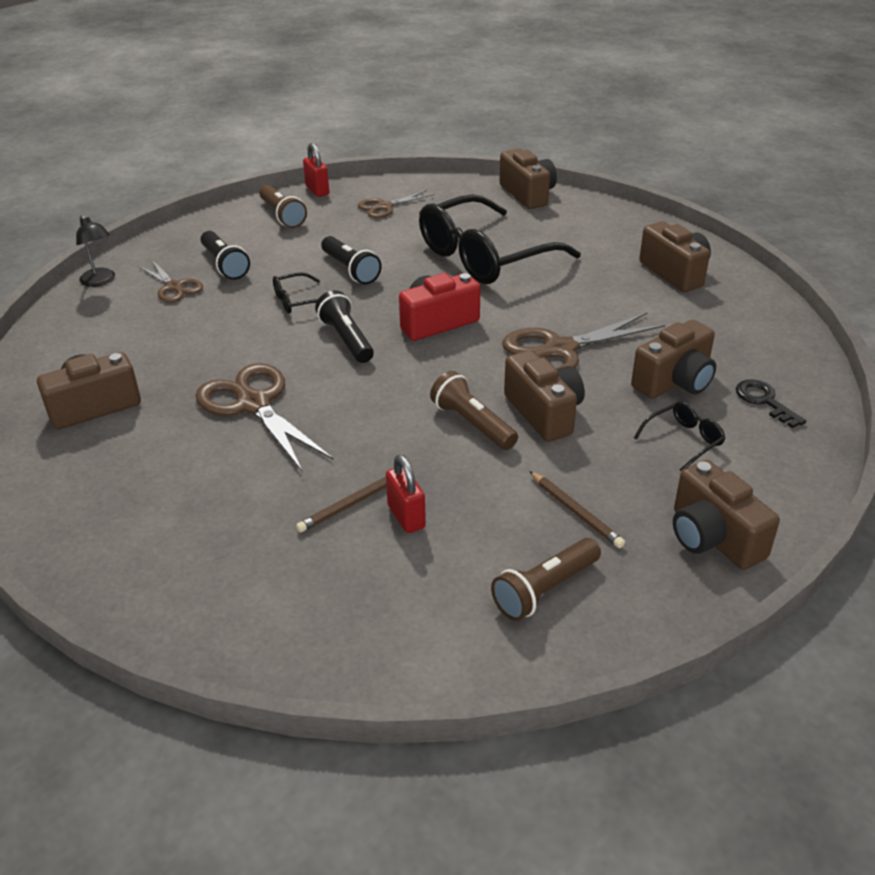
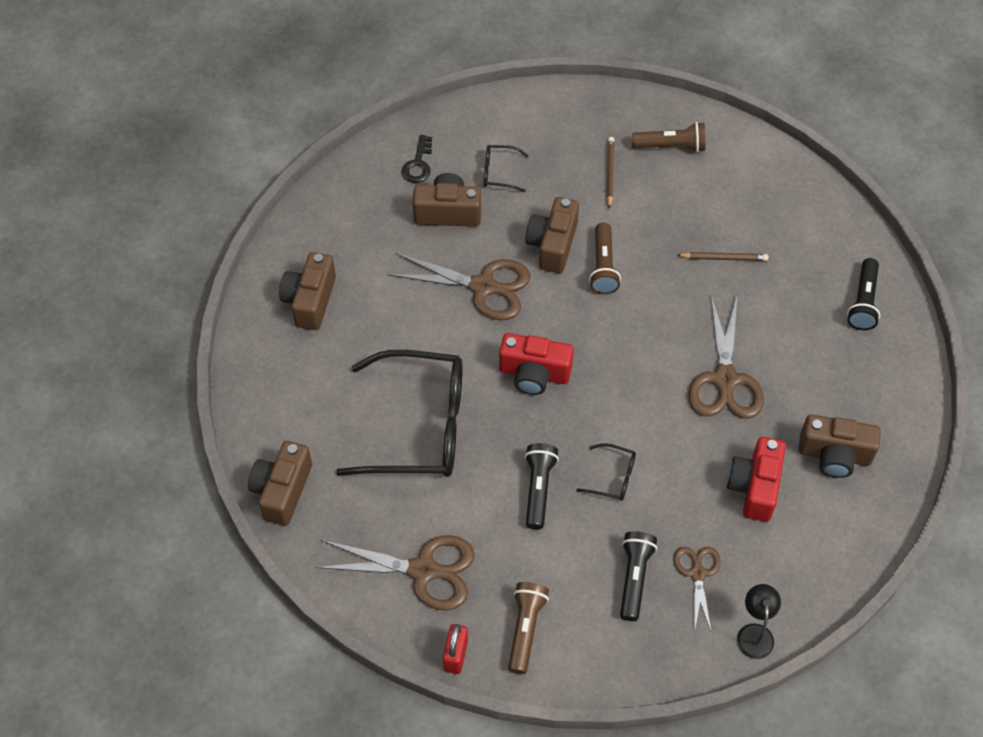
camera: 140 degrees left, 20 degrees up
black flashlight [315,290,374,363] -> black flashlight moved to [847,258,880,330]
brown scissors [358,190,435,218] -> brown scissors [315,535,475,611], size x1.71
red padlock [386,454,426,533] -> none
brown camera [673,460,780,570] -> none
none -> red camera [727,437,786,522]

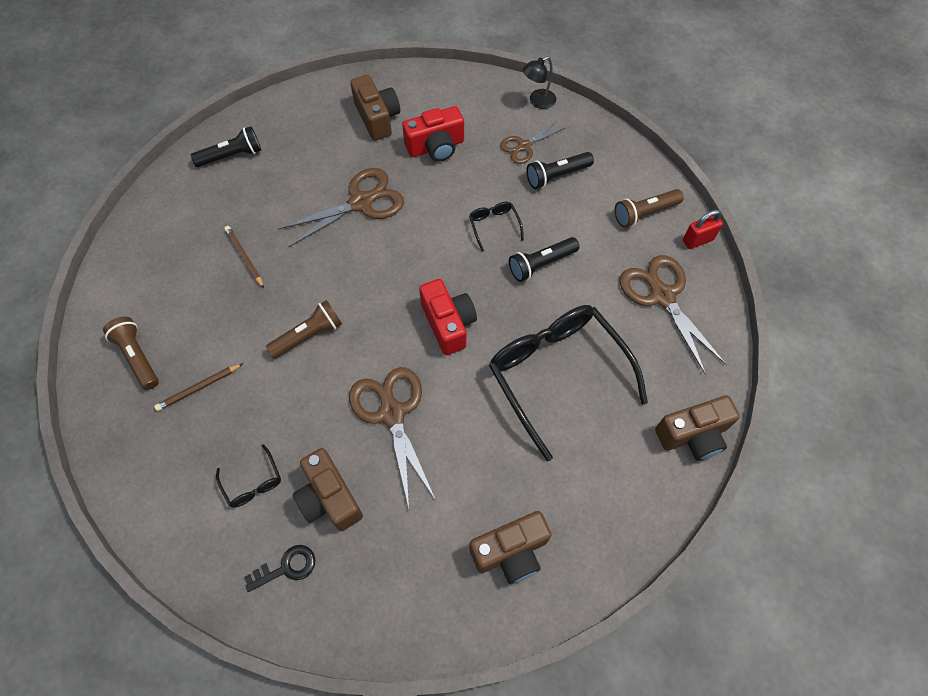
camera: 125 degrees left, 5 degrees up
brown camera [525,197,579,273] -> none

